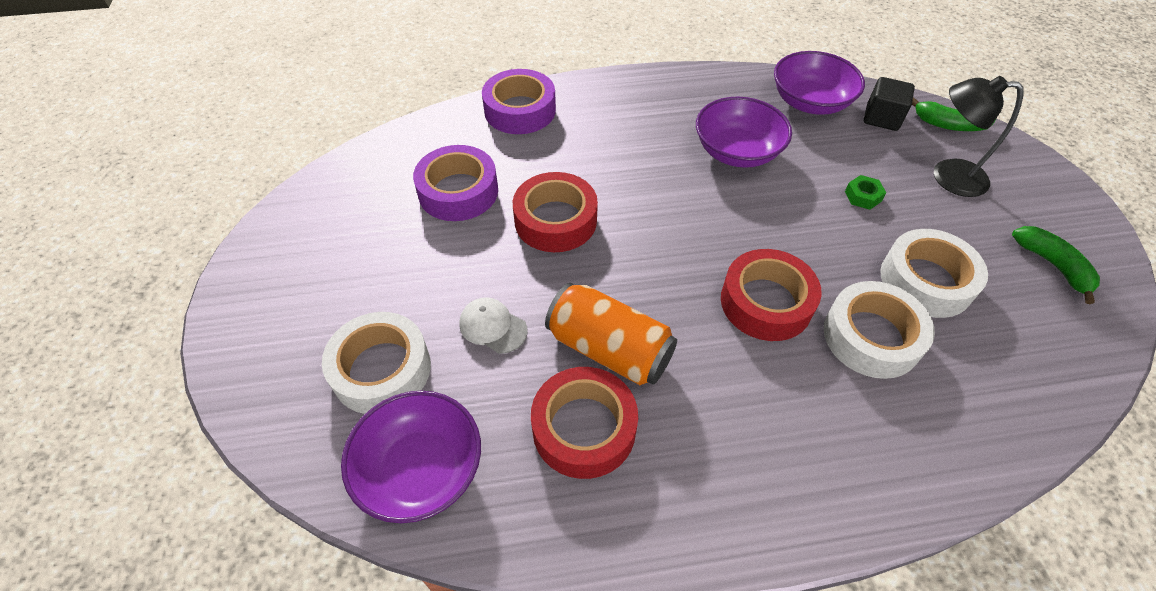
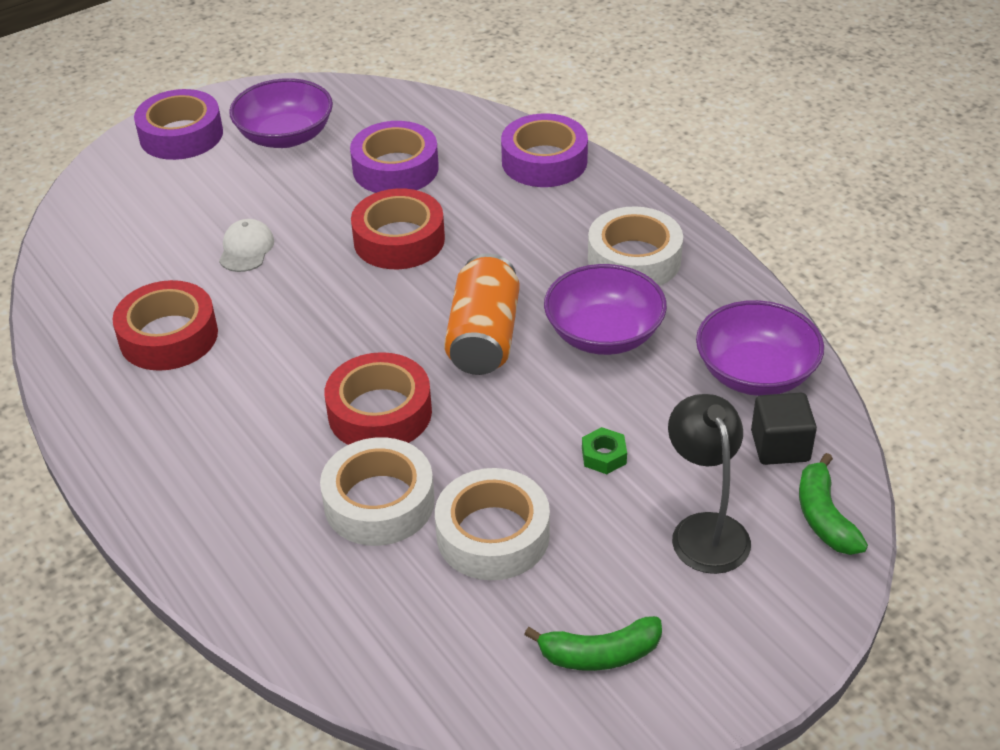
camera: 65 degrees right, 10 degrees down
white tape [322,312,431,414] -> white tape moved to [588,206,683,286]
purple bowl [341,391,481,523] -> purple bowl moved to [229,78,333,148]
orange can [545,283,677,385] -> orange can moved to [444,253,519,375]
green banana [1012,226,1100,304] -> green banana turned 45 degrees clockwise [524,616,662,671]
none -> purple tape [134,89,223,160]

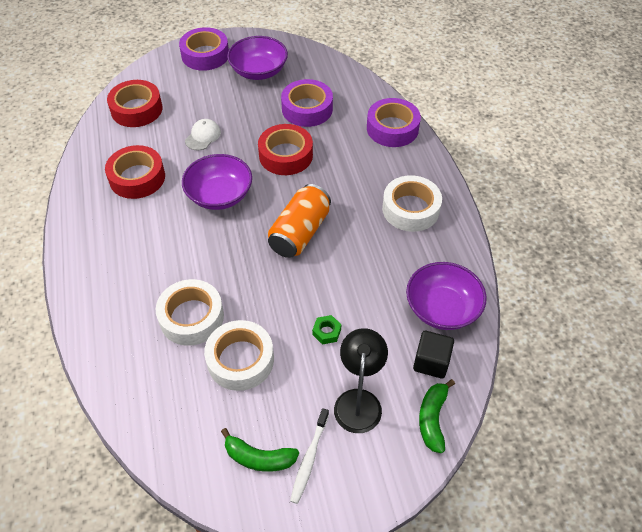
camera: 20 degrees right, 10 degrees up
red tape [325,352,432,445] -> red tape moved to [107,80,163,127]
purple bowl [544,264,667,355] -> purple bowl moved to [182,154,252,210]
none -> white toothbrush [290,408,329,504]

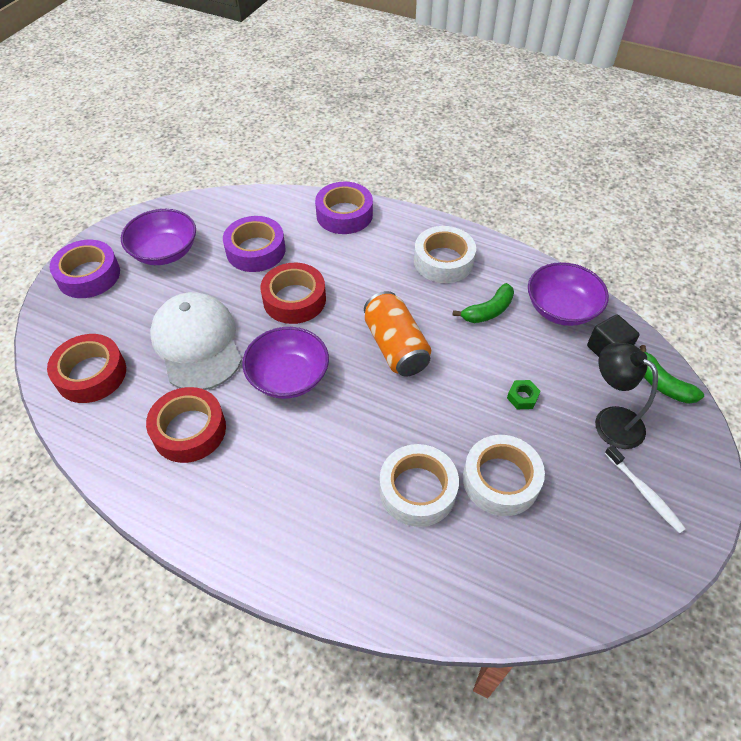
camera: 50 degrees left, 0 degrees up
white cap [185,119,221,151] -> white cap [150,292,242,390], size x2.27
green banana [221,428,299,472] -> green banana moved to [452,283,514,323]

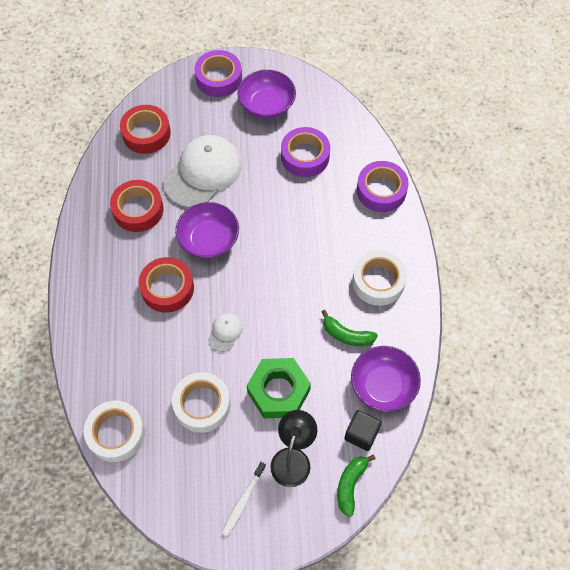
camera: 60 degrees right, 10 degrees up
red tape [260,263,326,324] -> red tape moved to [139,257,194,313]
orange can [364,291,431,376] -> none
white tape [379,444,459,527] -> white tape moved to [84,401,145,462]
green nut [507,380,540,409] -> green nut [247,358,311,418], size x2.48
none -> white cap [208,313,243,352]

